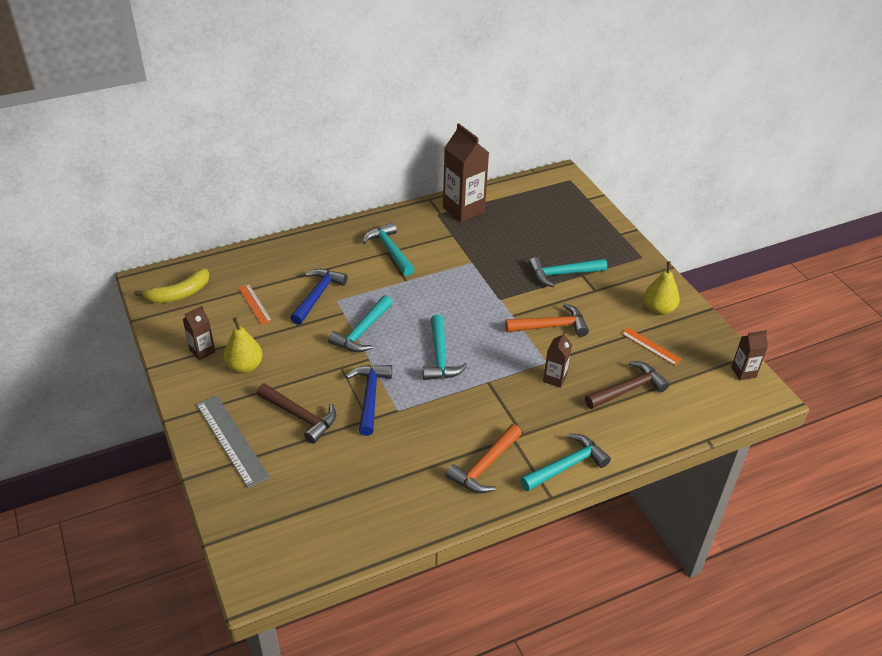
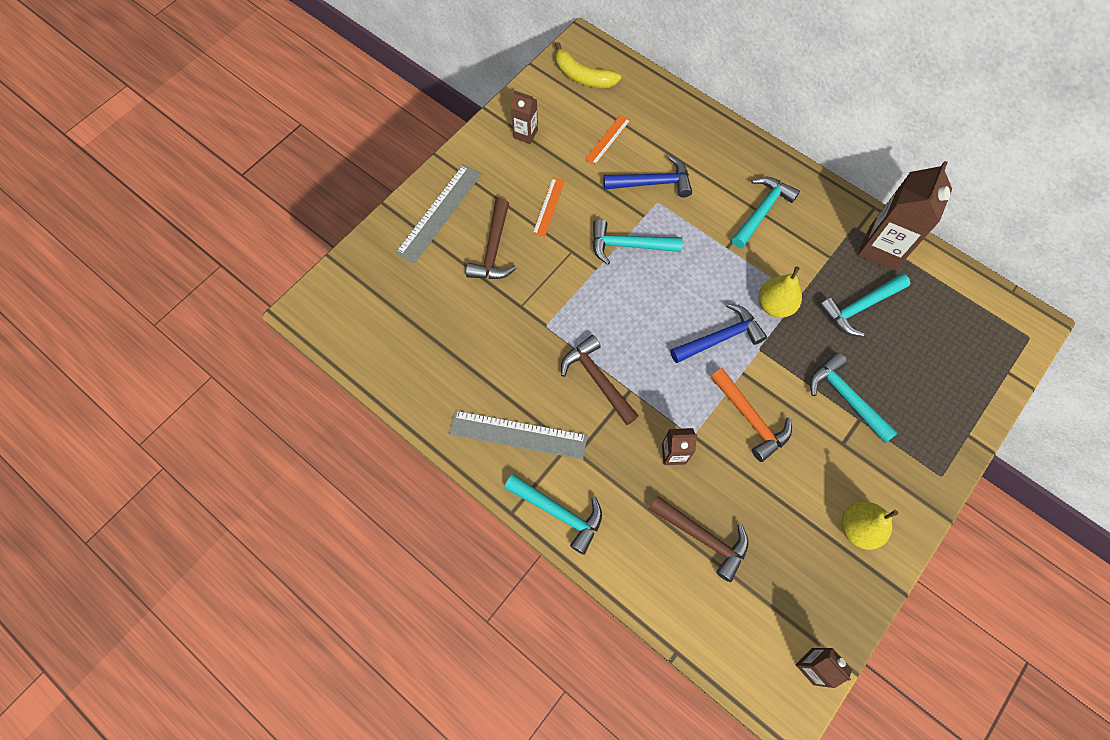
camera: 65 degrees right, 25 degrees up
yellow pear [224,318,263,374] -> yellow pear moved to [759,266,802,318]
blue hammer [346,365,392,436] -> blue hammer moved to [670,303,767,363]
turquoise hammer [423,315,467,380] -> turquoise hammer moved to [819,273,910,337]
orange hammer [445,424,522,493] -> grey ruler [449,410,588,460]
orange ruler [621,328,682,366] -> orange ruler moved to [533,178,565,237]
none -> brown hammer [561,335,639,425]

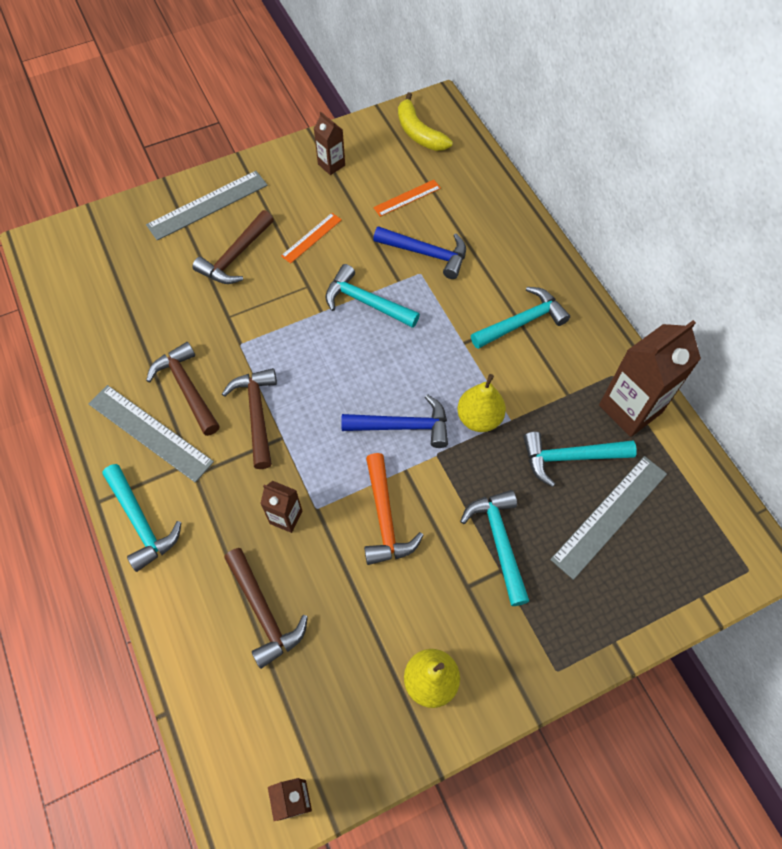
camera: 25 degrees right, 5 degrees down
none -> brown hammer [146,342,220,436]
none -> grey ruler [550,456,667,580]

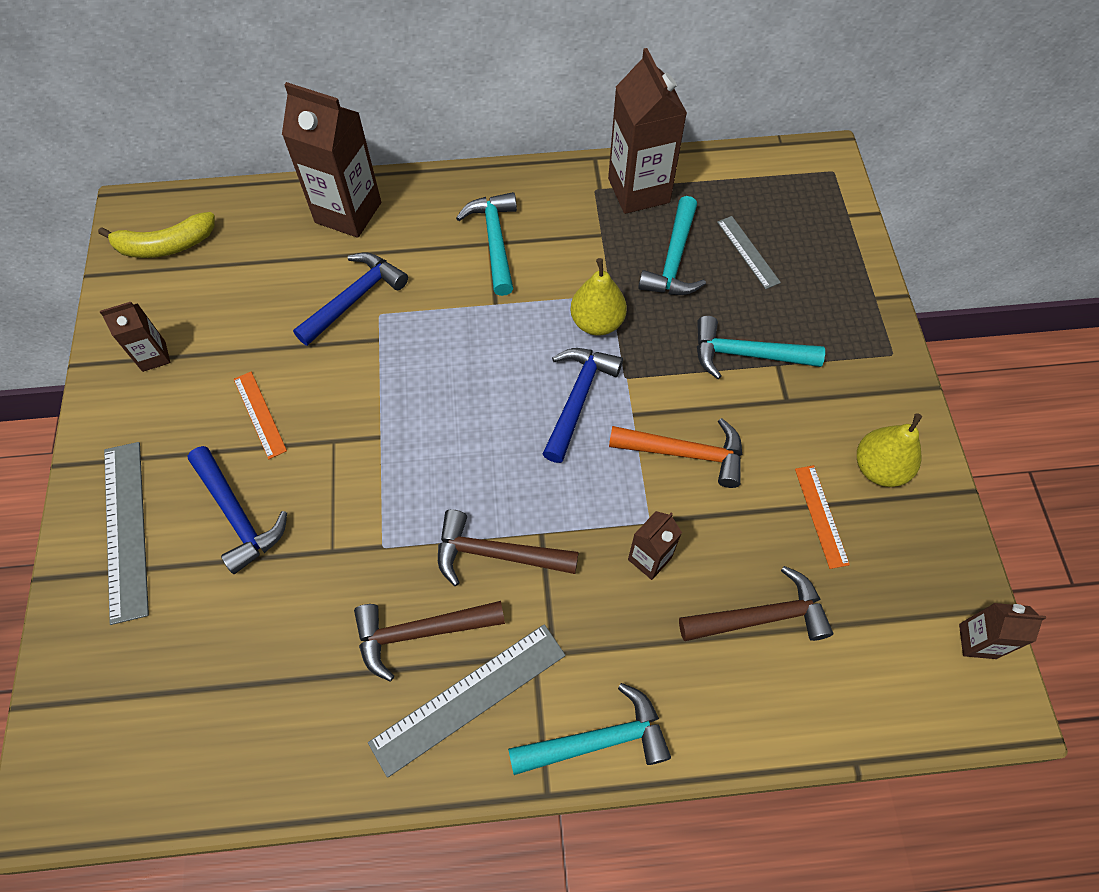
camera: 70 degrees left, 0 degrees up
brown hammer [192,210,274,284] -> blue hammer [187,446,287,574]
turquoise hammer [325,264,420,328] -> none
orange ruler [373,180,441,217] -> orange ruler moved to [795,465,850,569]
grey ruler [550,456,667,580] -> grey ruler [717,216,781,289], size x0.57
none -> brown carton [282,82,381,238]

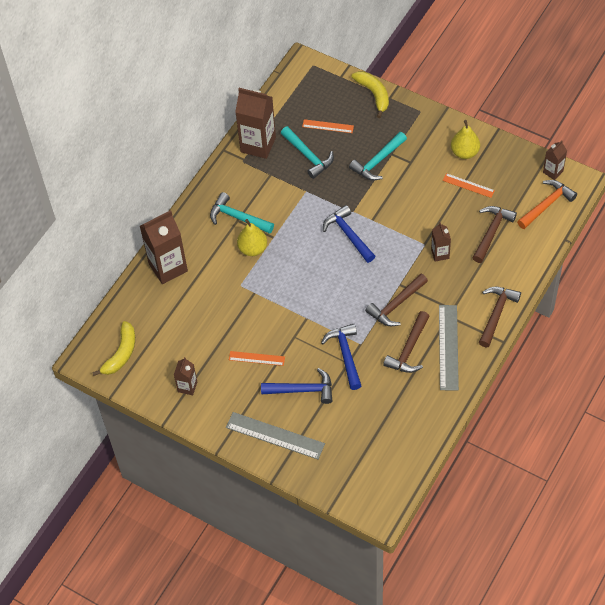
camera: 50 degrees left, 5 degrees down
blue hammer [293,252,408,346] -> blue hammer moved to [321,324,361,390]
turquoise hammer [508,683,671,775] -> brown hammer [479,287,521,347]
yellow pear [570,258,627,336] -> yellow pear moved to [237,219,267,256]
orange hammer [609,418,742,488] -> orange hammer moved to [517,180,577,229]
grey ruler [717,216,781,289] -> orange ruler [302,119,354,133]
none -> yellow banana [351,71,389,118]

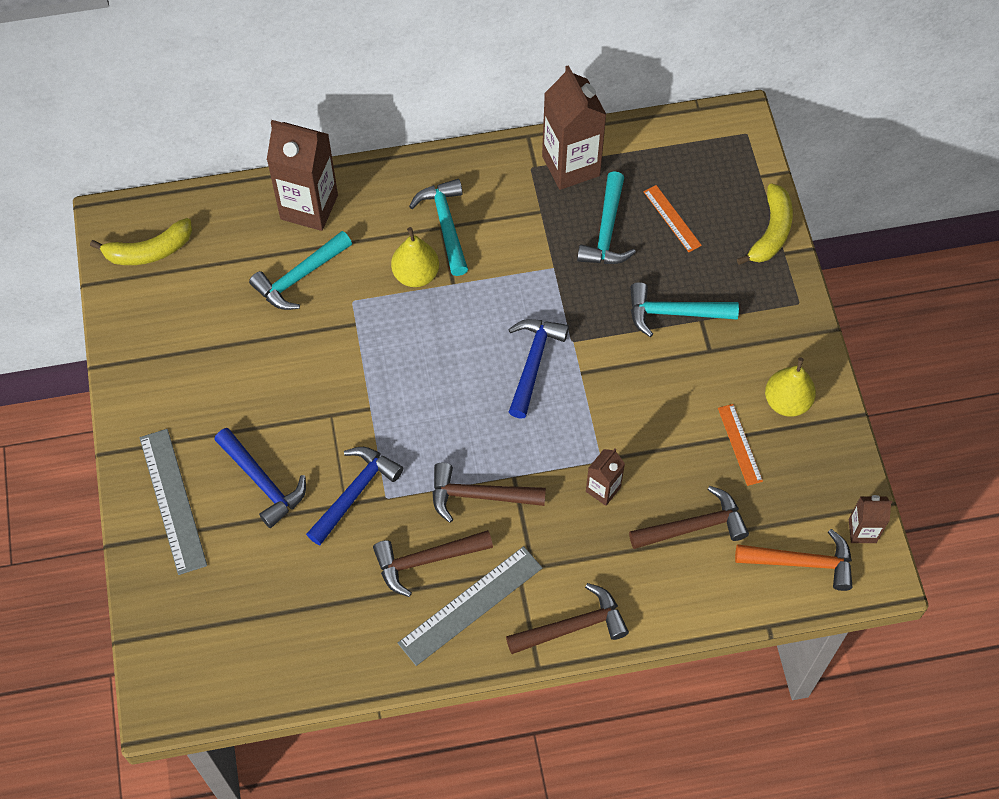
camera: 45 degrees right, 5 degrees up
brown carton [174,357,197,395] -> none
orange ruler [229,351,285,366] -> none
none -> turquoise hammer [249,231,352,310]

